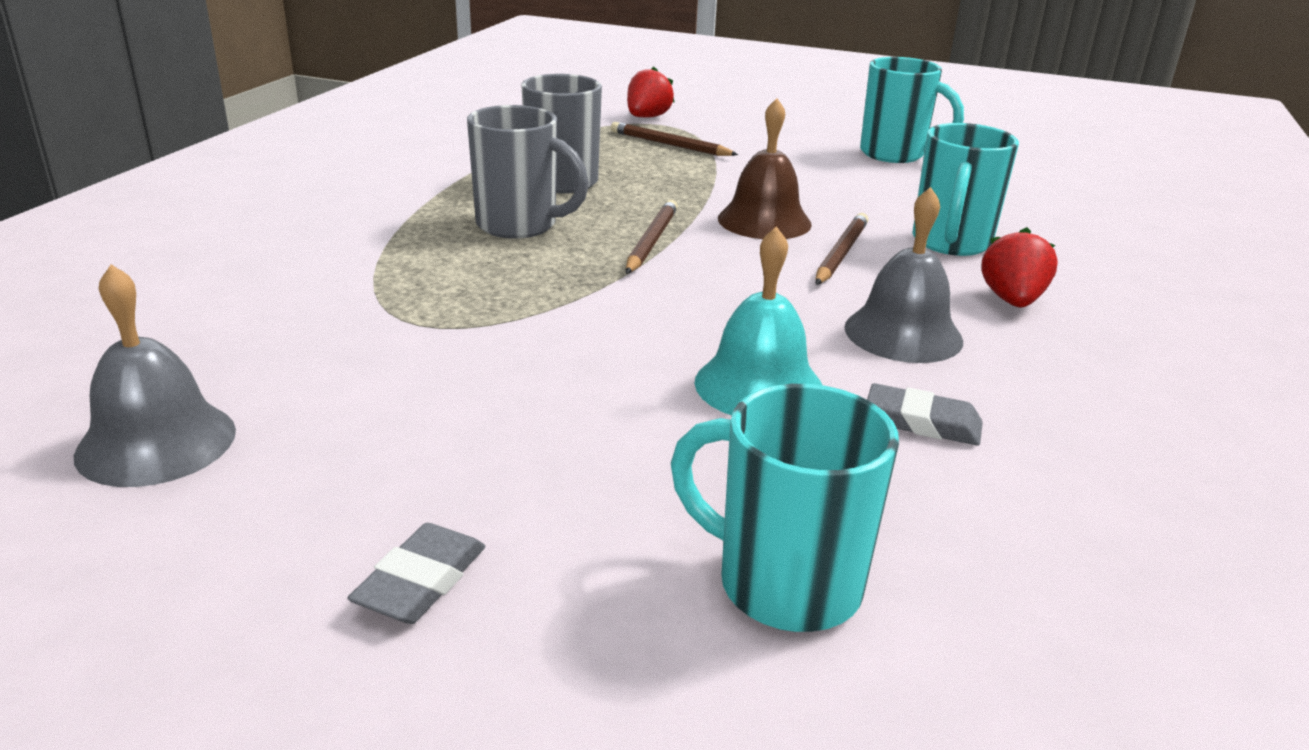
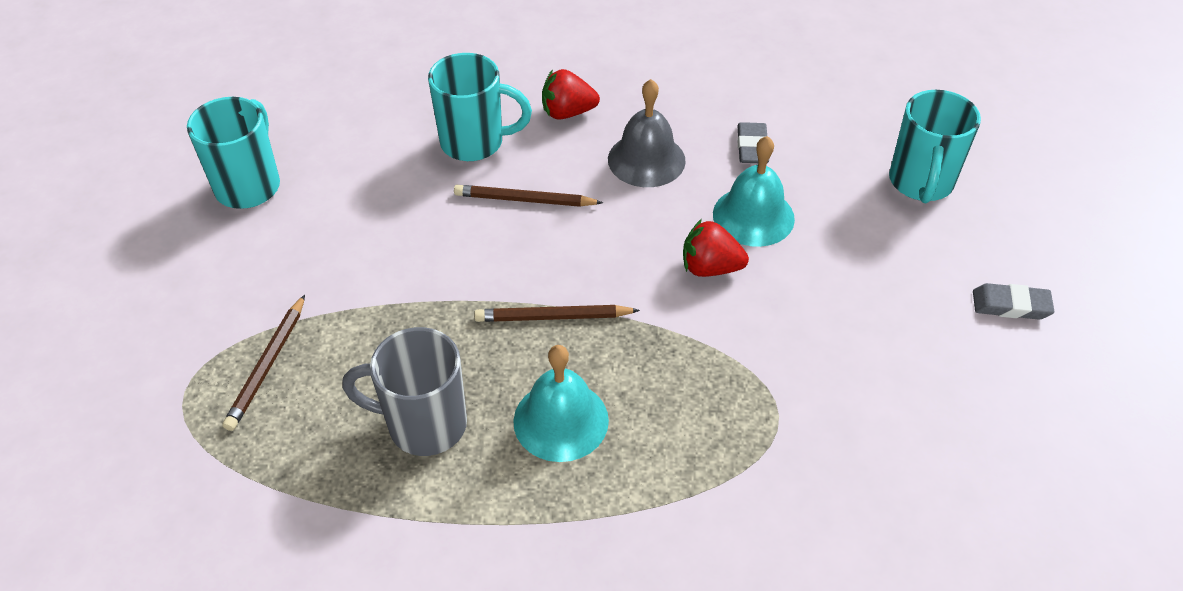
camera: 105 degrees left, 20 degrees up
grey bell [74,264,236,487] -> none
grey mug [467,105,589,239] -> turquoise bell [513,345,609,462]
red strawberry [627,66,674,118] -> red strawberry moved to [683,219,749,277]
brown bell [718,98,812,239] -> none

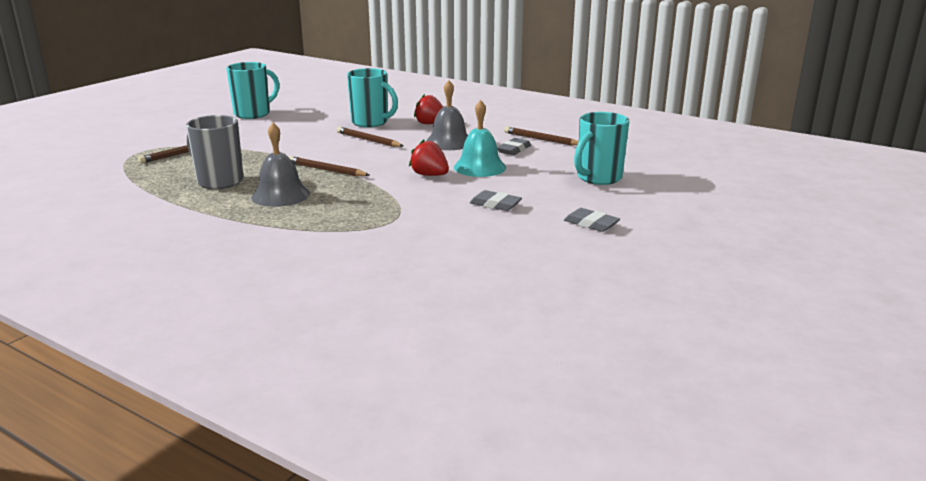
camera: 30 degrees right, 25 degrees down
turquoise bell [513,345,609,462] -> grey bell [251,123,310,207]
none -> grey eraser [470,190,522,211]
none -> brown pencil [504,127,579,146]

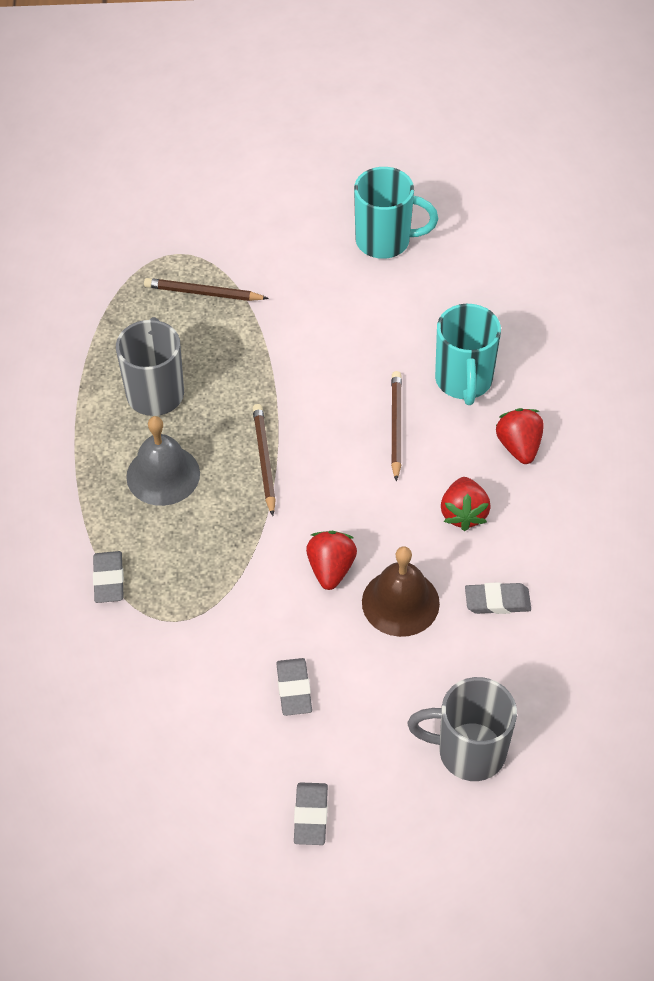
camera: 55 degrees right, 30 degrees up
grey bell [426,80,468,150] -> red strawberry [441,477,491,531]
turquoise bell [454,100,506,177] -> brown bell [362,546,440,637]
brown pencil [504,127,579,146] -> none
turquoise mug [574,112,629,185] -> grey mug [407,677,517,781]
none -> grey eraser [93,551,124,603]

